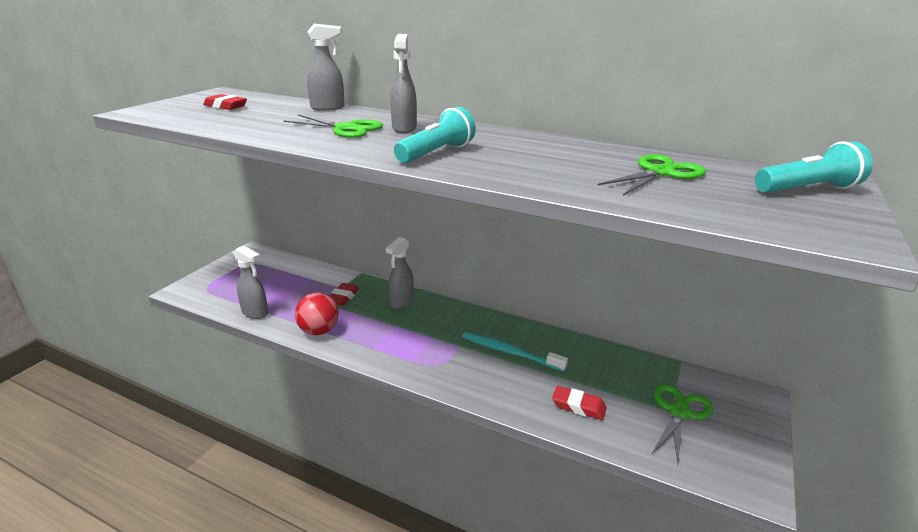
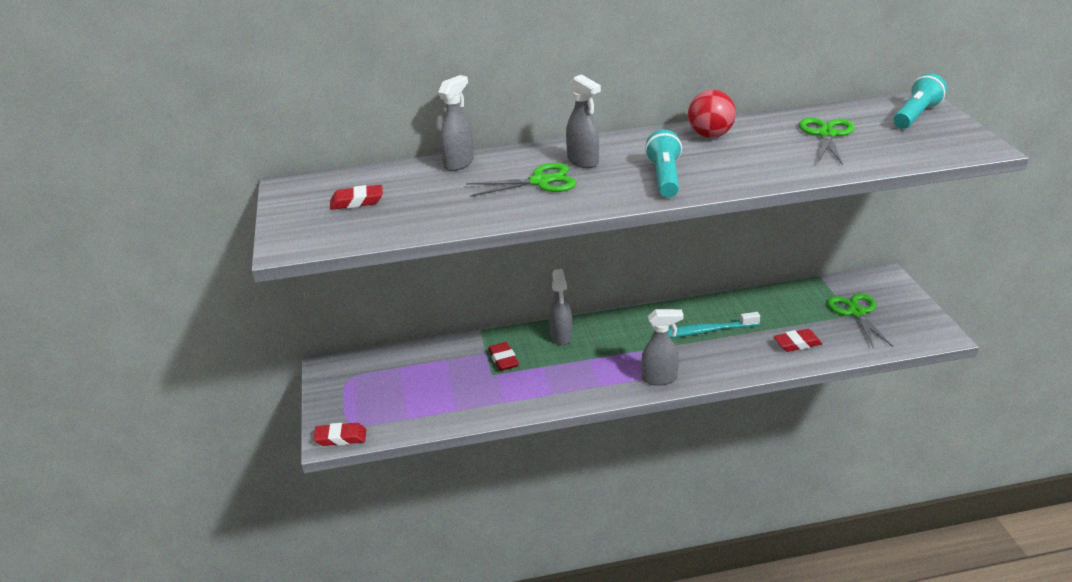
camera: 35 degrees left, 5 degrees up
grey spray bottle [233,245,268,319] -> grey spray bottle moved to [641,309,684,386]
red ball [295,293,339,335] -> red ball moved to [688,90,736,138]
none -> red eraser [313,423,366,446]

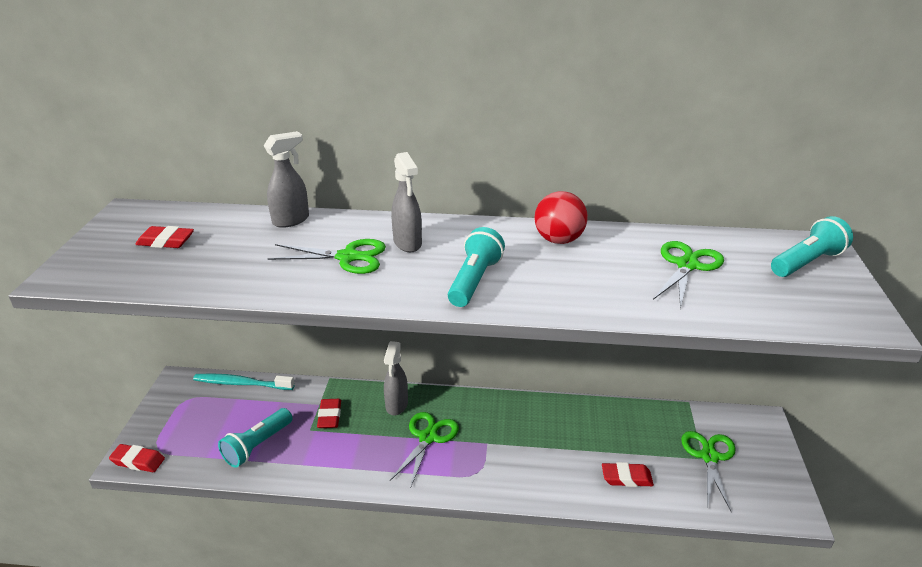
camera: 15 degrees right, 0 degrees up
grey spray bottle [641,309,684,386] -> none
turquoise toothbrush [668,312,760,338] -> turquoise toothbrush moved to [193,373,295,390]
none -> turquoise flashlight [218,408,293,468]
none -> green scissors [390,412,459,486]

